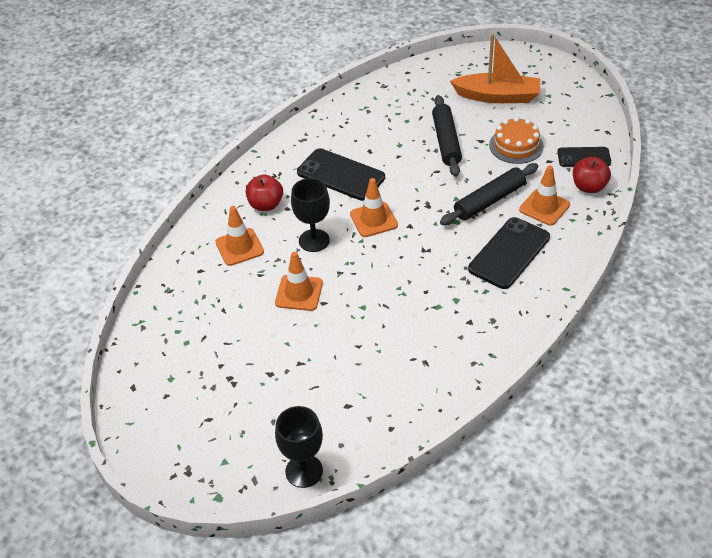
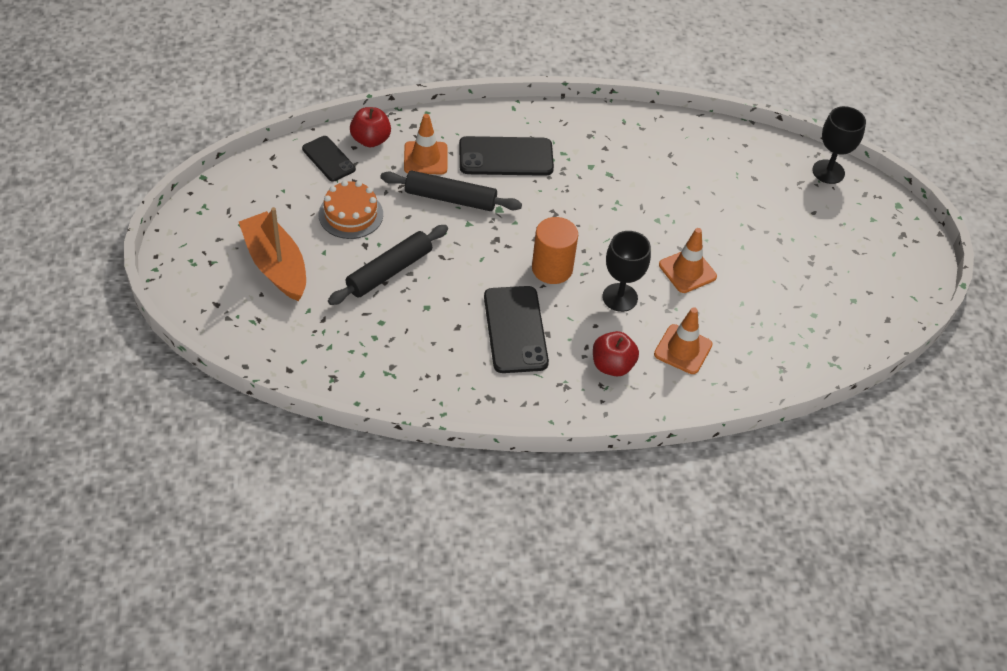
camera: 135 degrees left, 5 degrees up
orange traffic cone [350,178,398,237] -> orange cylinder [532,217,578,284]

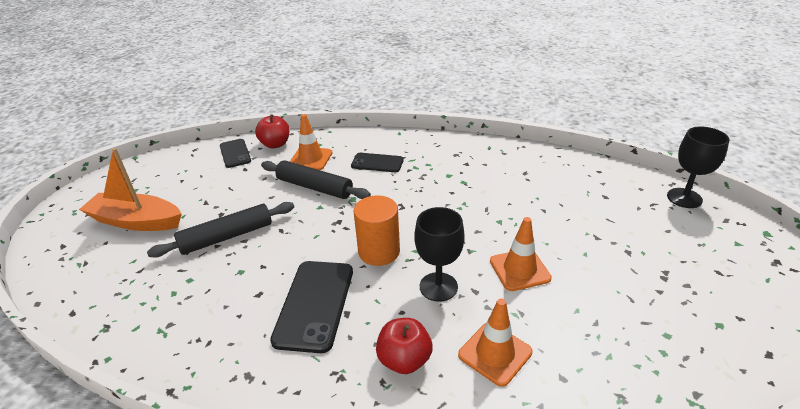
camera: 20 degrees right, 15 degrees down
orange boat [239,207,306,301] -> orange boat turned 60 degrees counterclockwise [79,148,182,231]
orange cake [318,180,383,239] -> none
black phone [459,136,554,176] -> black phone [351,153,404,172], size x0.61

